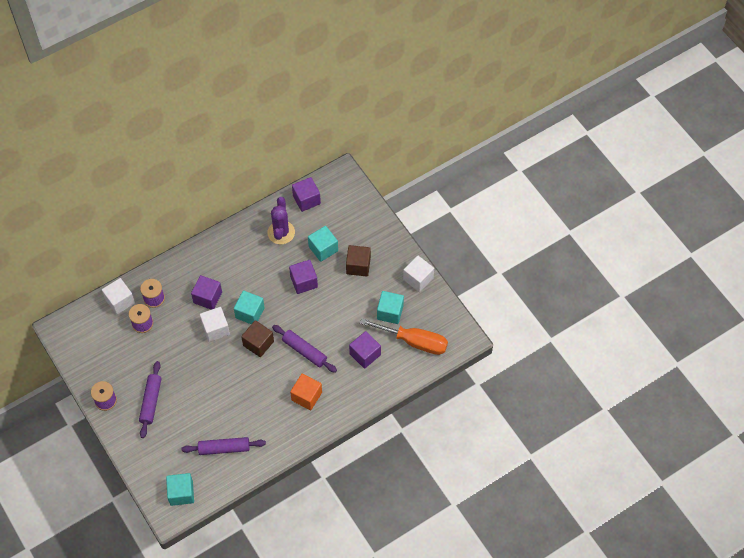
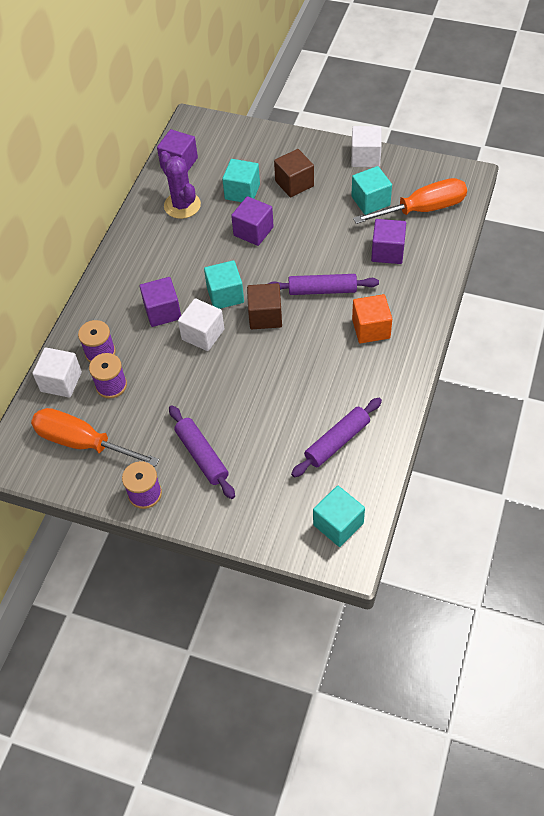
camera: 35 degrees left, 5 degrees down
none -> orange screwdriver [31,408,159,467]

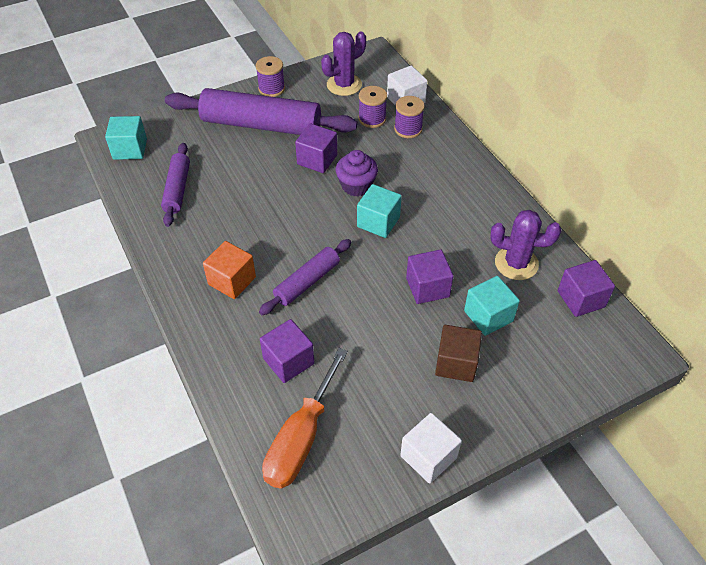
camera: 130 degrees right, 5 degrees down
orange screwdriver [31,408,159,467] -> purple cactus [321,32,366,96]
purple cube [140,277,181,327] -> purple cube moved to [295,124,337,173]
purple rolling pin [169,405,235,499] -> purple rolling pin [165,88,357,135], size x1.86
white cube [178,298,224,351] -> purple cupcake [335,150,378,196]
brown cube [247,283,282,329] -> none
turquoise cube [351,166,392,215] -> none

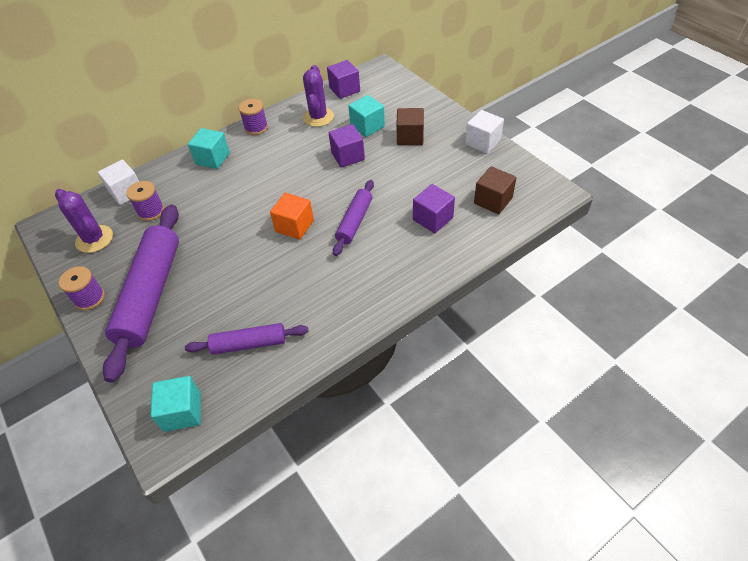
camera: 95 degrees left, 0 degrees up
orange cube [203,241,256,299] -> orange cube moved to [270,193,314,240]
purple rolling pin [259,239,352,315] -> purple rolling pin turned 75 degrees clockwise [333,180,374,256]
orange screwdriver [262,348,348,489] -> brown cube [474,166,517,214]
purple cube [295,124,337,173] -> none
purple cupcake [335,150,378,196] -> none
turquoise cube [357,184,402,238] -> turquoise cube moved to [188,128,230,169]
purple spool [394,96,425,138] -> purple spool moved to [239,99,268,135]

